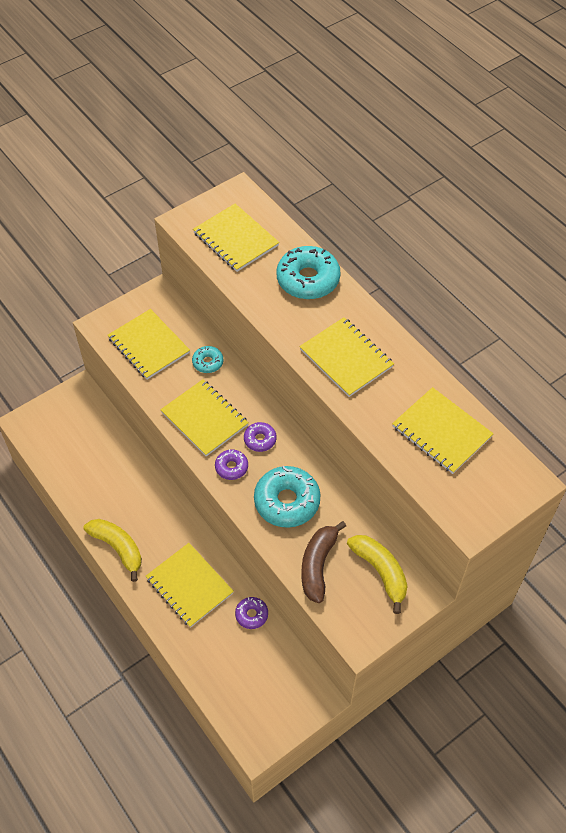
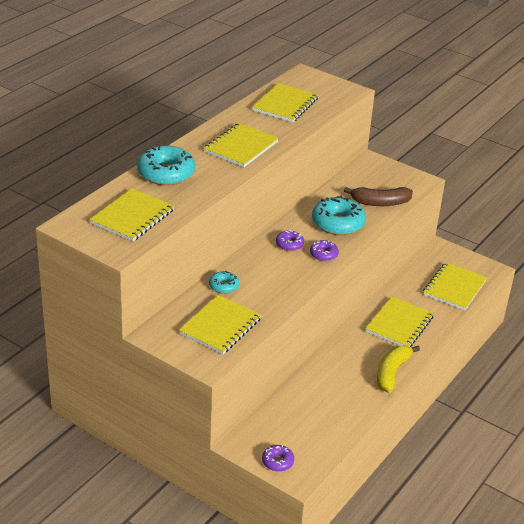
camera: 110 degrees left, 20 degrees down
yellow notebook [160,379,249,456] -> yellow notebook moved to [423,262,487,310]
purple donut [235,597,268,629] -> purple donut moved to [262,445,294,472]
yellow banana [347,535,407,614] -> none

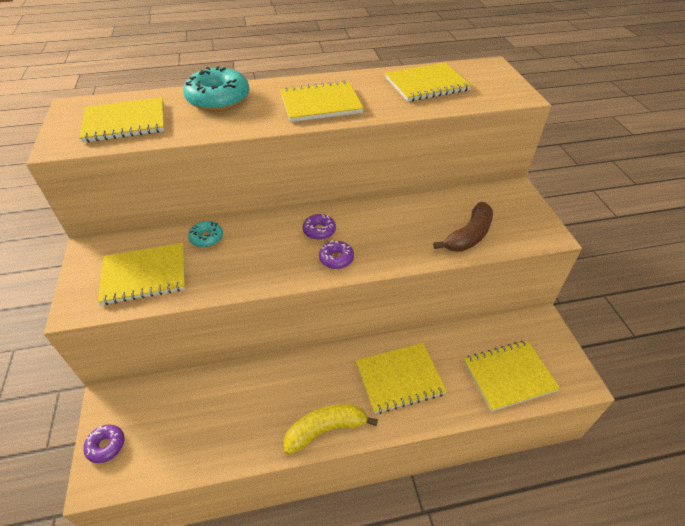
camera: 45 degrees right, 10 degrees up
turquoise donut [312,196,366,235] -> none
brown banana [344,187,413,206] -> brown banana turned 90 degrees counterclockwise [433,202,493,252]

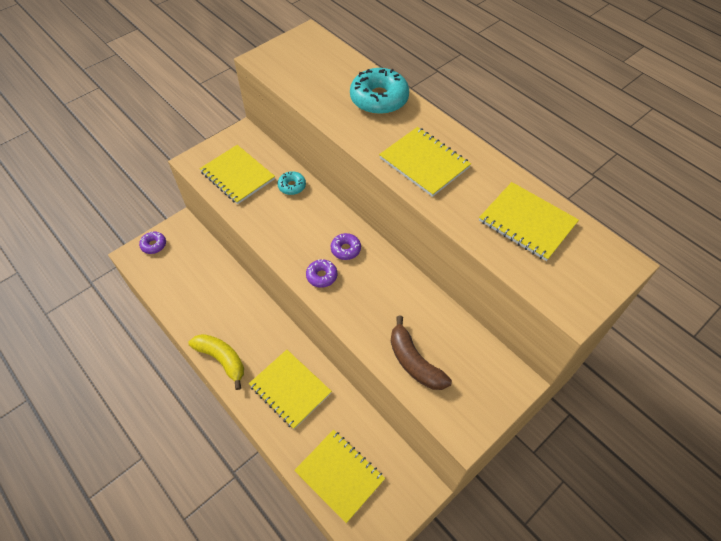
camera: 60 degrees right, 10 degrees up
yellow notebook [79,97,164,143] -> none
brown banana [433,202,493,252] -> brown banana turned 45 degrees clockwise [391,316,452,390]

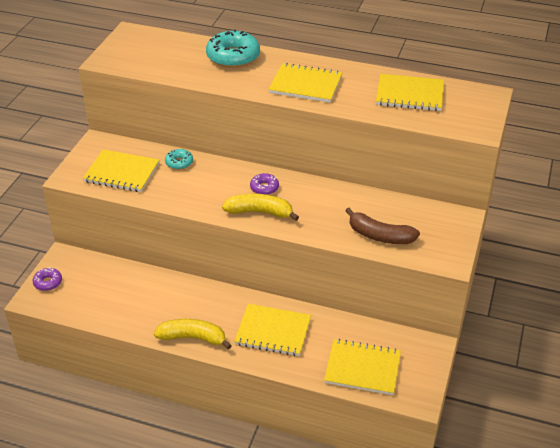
camera: 30 degrees left, 15 degrees down
purple donut [306,259,337,288] -> yellow banana [222,194,299,221]

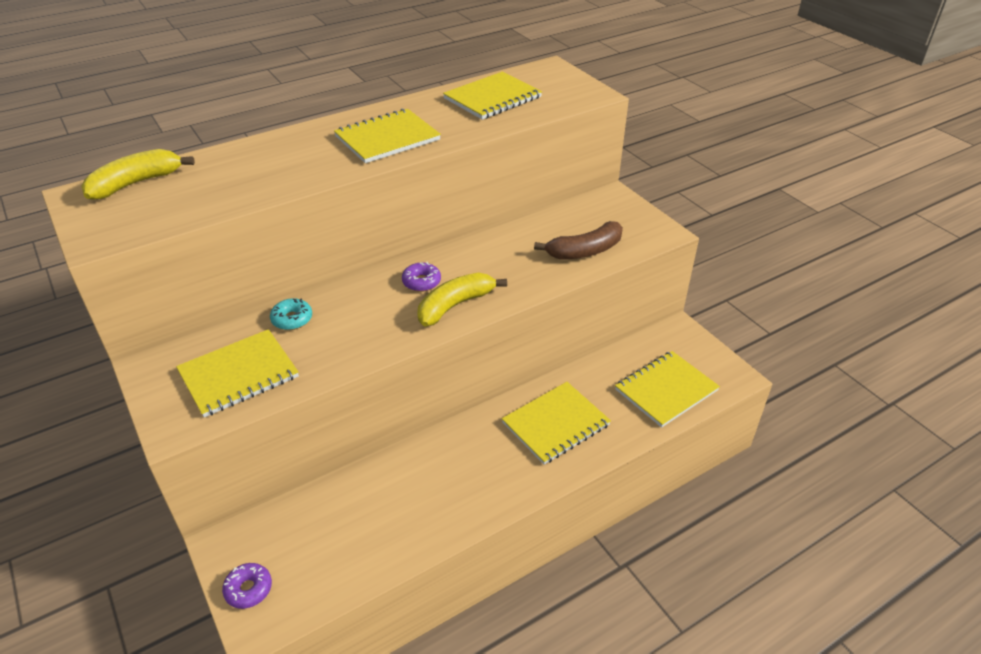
camera: 50 degrees left, 0 degrees up
yellow banana [154,319,232,349] -> yellow banana moved to [81,149,195,200]
turquoise donut [206,29,260,68] -> none

